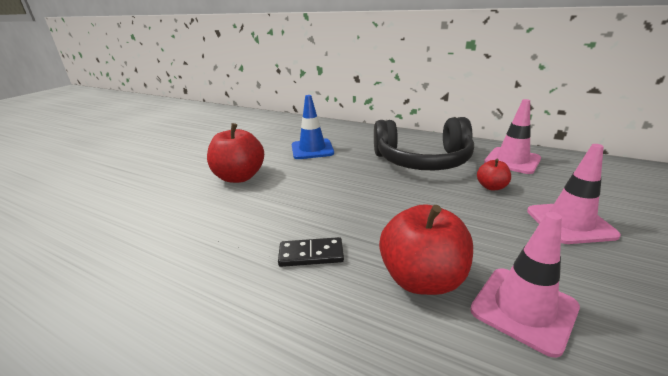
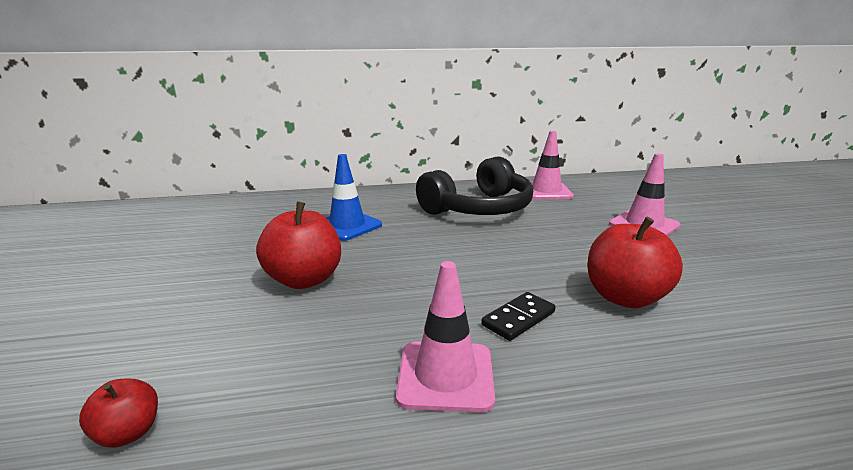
camera: 40 degrees left, 5 degrees down
pink traffic cone [470,212,580,358] -> pink traffic cone moved to [396,261,495,413]
red apple [477,159,511,190] -> red apple moved to [79,379,158,448]

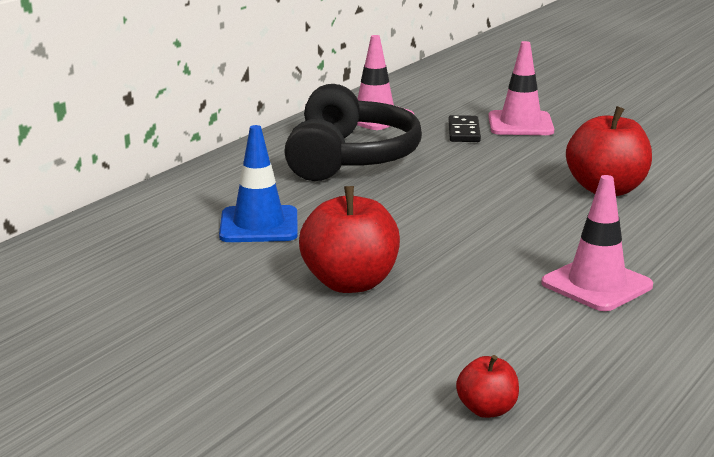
camera: 45 degrees left, 0 degrees up
black domino [481,292,556,341] -> black domino moved to [449,115,481,142]

